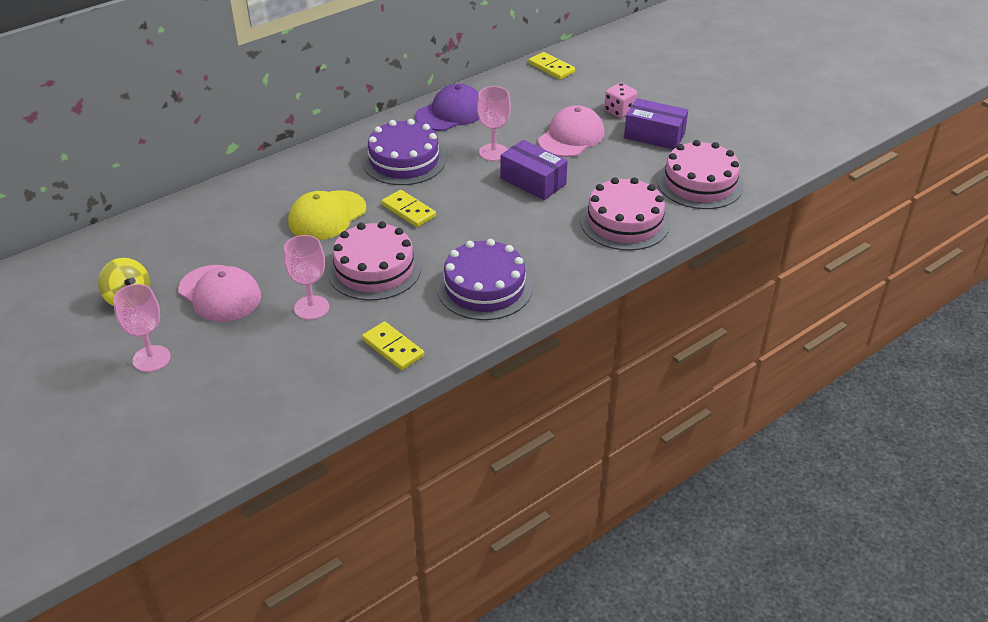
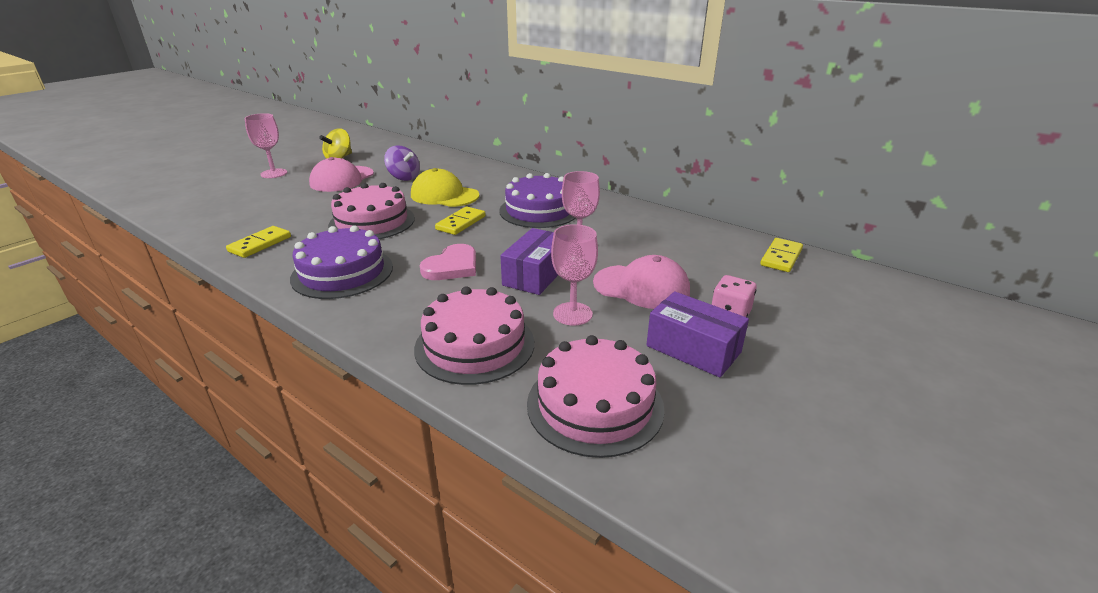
camera: 75 degrees right, 10 degrees down
pink goblet [284,235,329,320] -> pink goblet moved to [551,224,598,325]
purple cap [415,84,479,131] -> none
purple box [624,98,688,149] -> purple box turned 60 degrees counterclockwise [646,291,749,378]
none -> purple spinning top [384,145,420,181]
none -> pink heart [420,244,476,280]

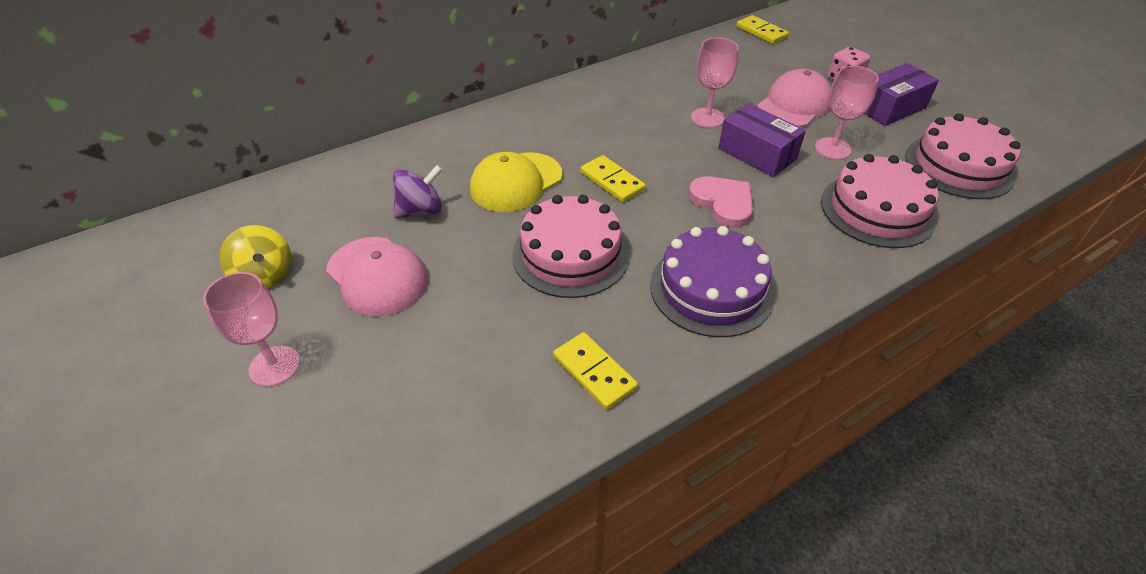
camera: 70 degrees left, 15 degrees up
purple cake [499,173,576,228] -> none

